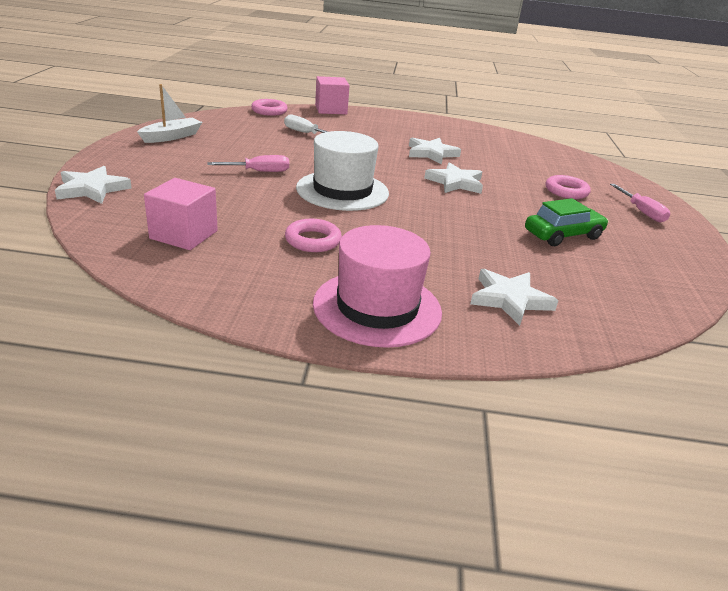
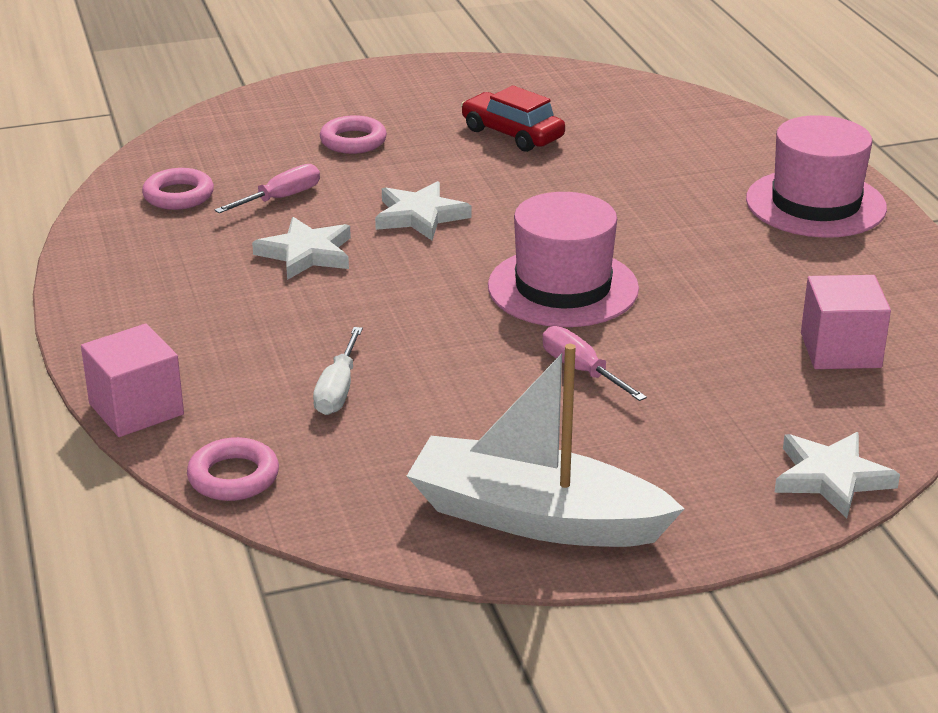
camera: 110 degrees left, 0 degrees up
white boat [137,84,202,143] -> white boat [407,344,685,547], size x1.78
pink ring [285,219,342,252] -> pink ring moved to [142,168,214,210]
white hat [296,131,389,211] -> pink hat [488,192,639,327]
white star [470,269,558,326] -> none
green car [525,198,609,246] -> red car [461,85,565,152]
pink screwdriver [610,184,670,222] -> pink screwdriver moved to [214,164,320,213]

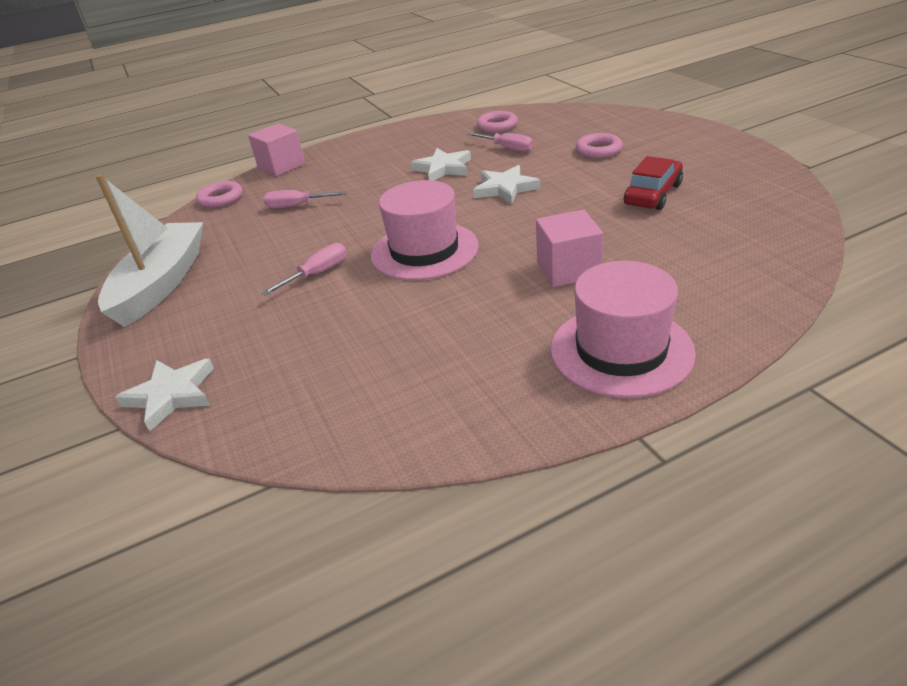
camera: 85 degrees right, 5 degrees up
white screwdriver [313,327,363,415] -> pink screwdriver [263,190,347,208]
pink cube [801,275,891,369] -> pink cube moved to [536,209,603,287]

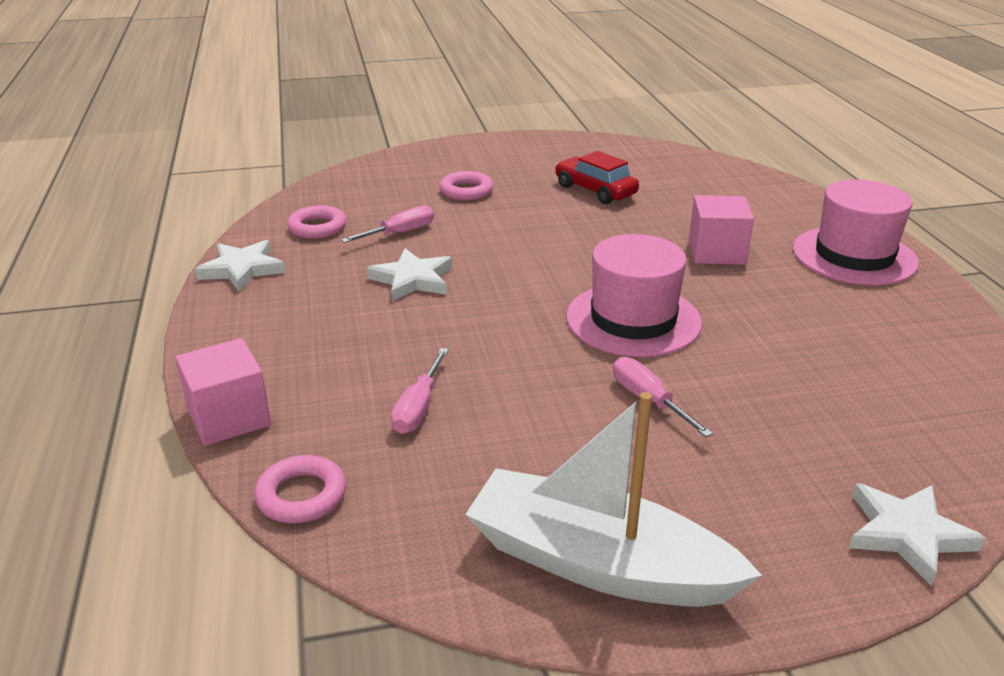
camera: 80 degrees left, 5 degrees down
white star [473,165,540,204] -> white star moved to [195,240,285,292]

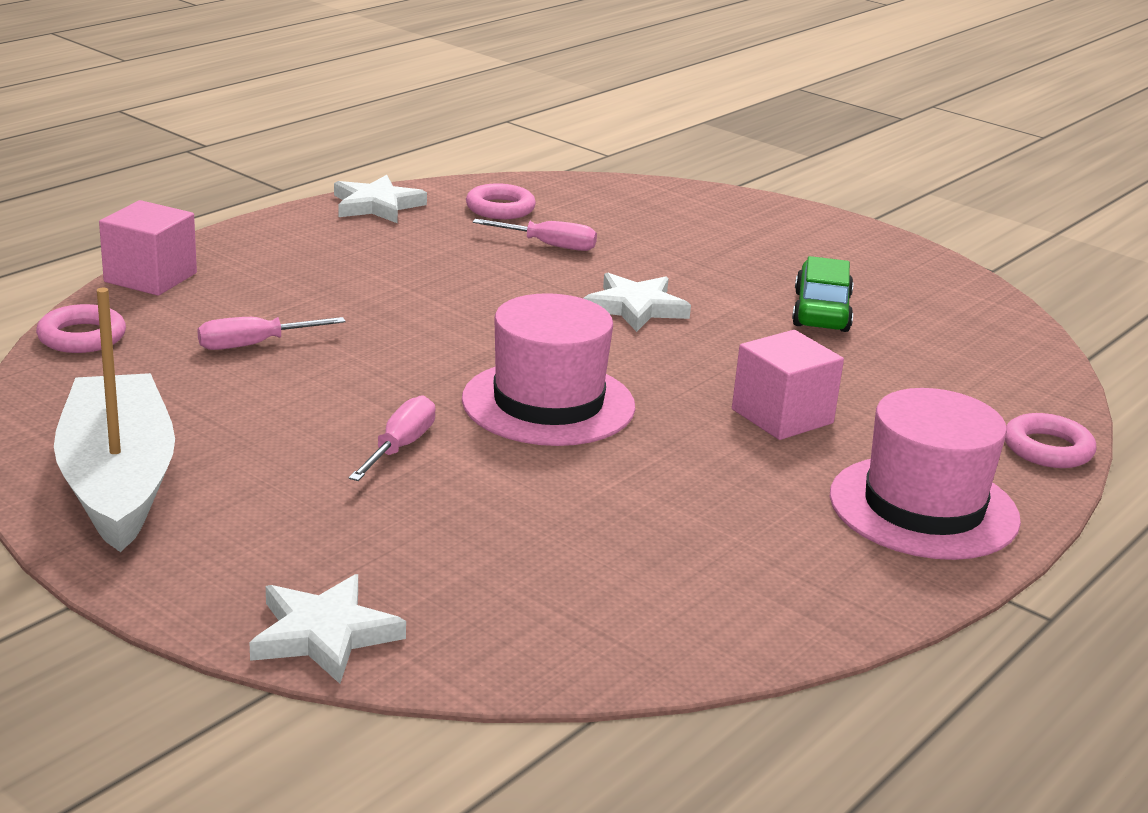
camera: 50 degrees right, 5 degrees down
white star [367,248,452,302] -> white star moved to [583,273,691,332]
pink ring [439,171,493,201] -> pink ring moved to [1005,413,1096,468]
red car [555,151,639,204] -> green car [792,256,854,332]

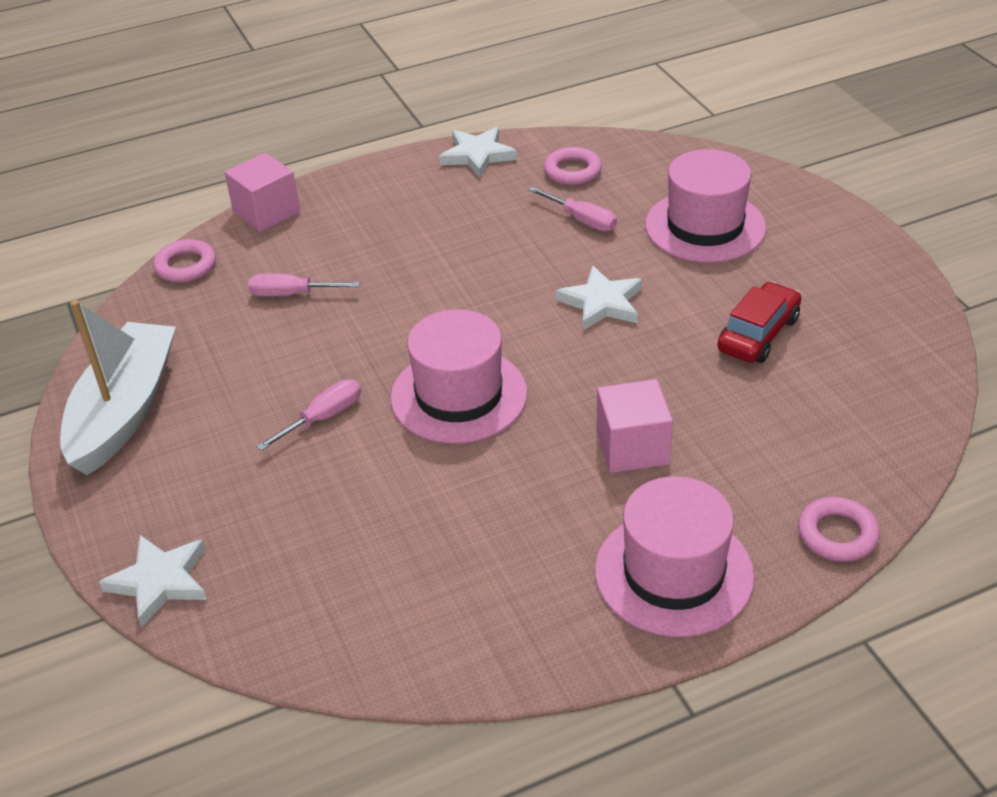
camera: 30 degrees right, 15 degrees up
green car [792,256,854,332] -> red car [717,281,801,363]
none -> pink hat [645,149,766,263]

